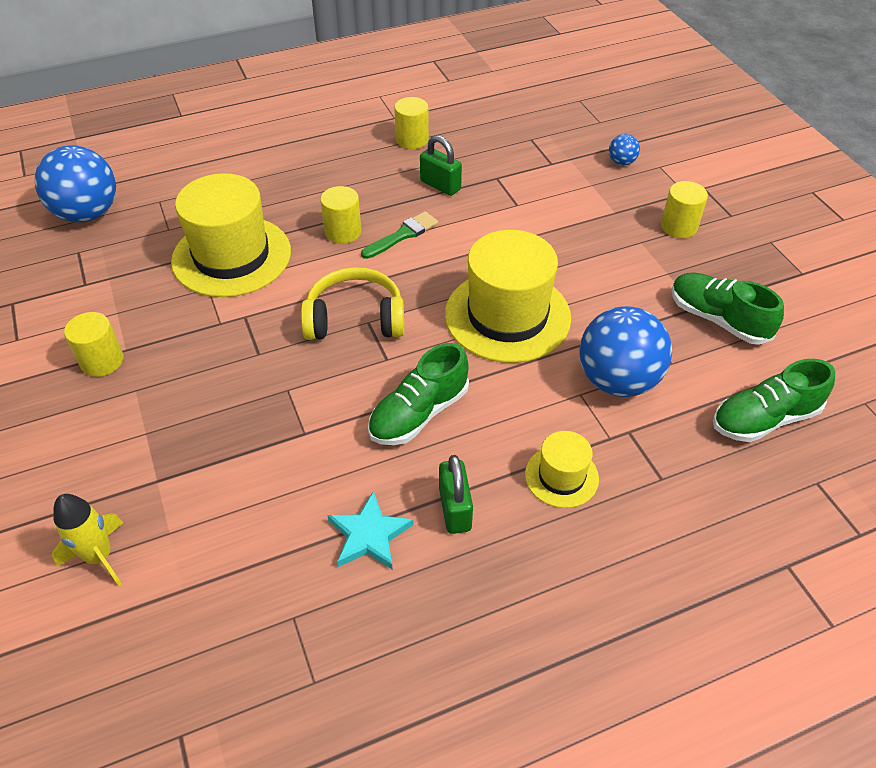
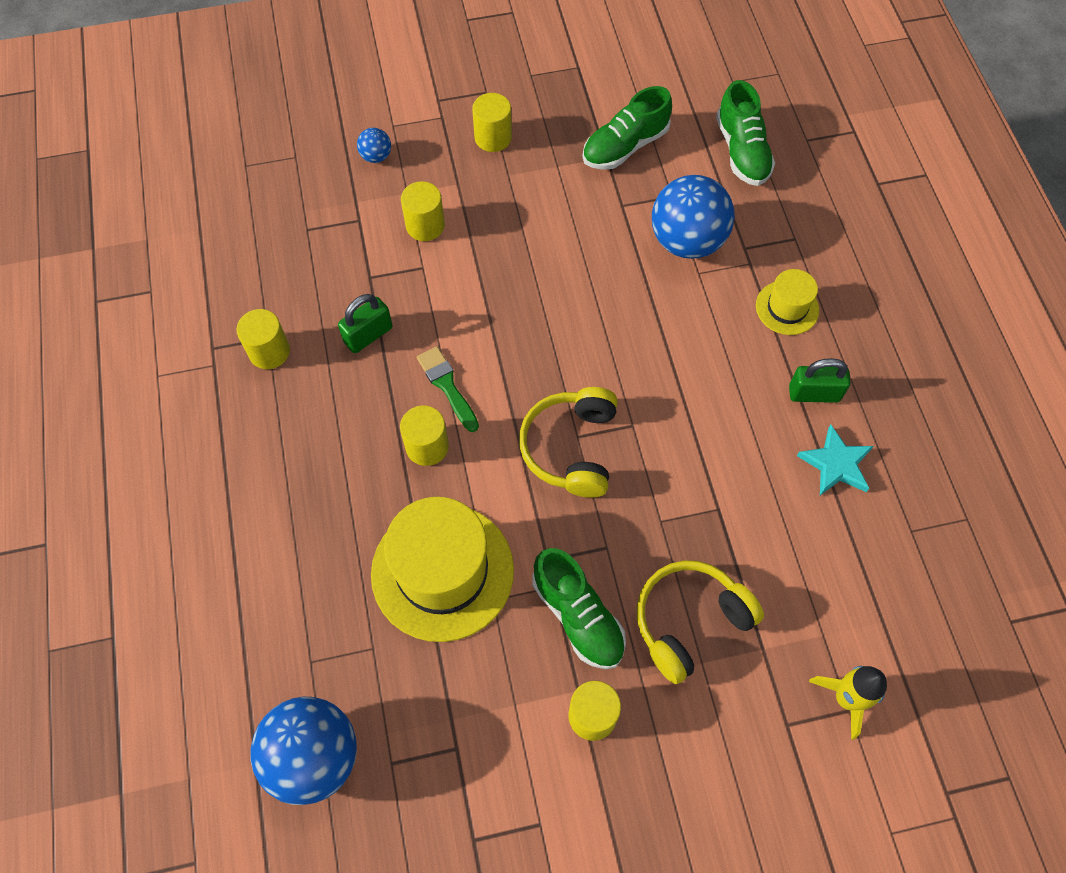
camera: 80 degrees left, 15 degrees up
green shoe [368,343,469,445] -> green shoe moved to [532,548,626,669]
yellow hat [445,230,571,363] -> none
none -> yellow cylinder [401,181,445,241]
none -> yellow headphones [637,560,764,684]

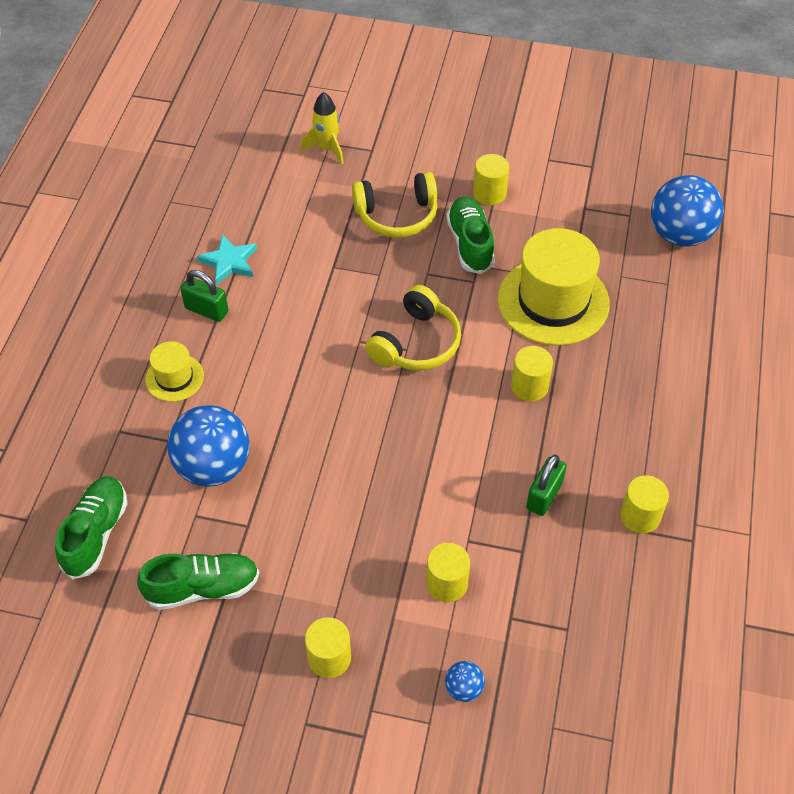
camera: 155 degrees left, 10 degrees down
green padlock [338,294,393,353] -> green padlock turned 45 degrees counterclockwise [526,455,566,516]
green brush [417,346,479,432] -> none

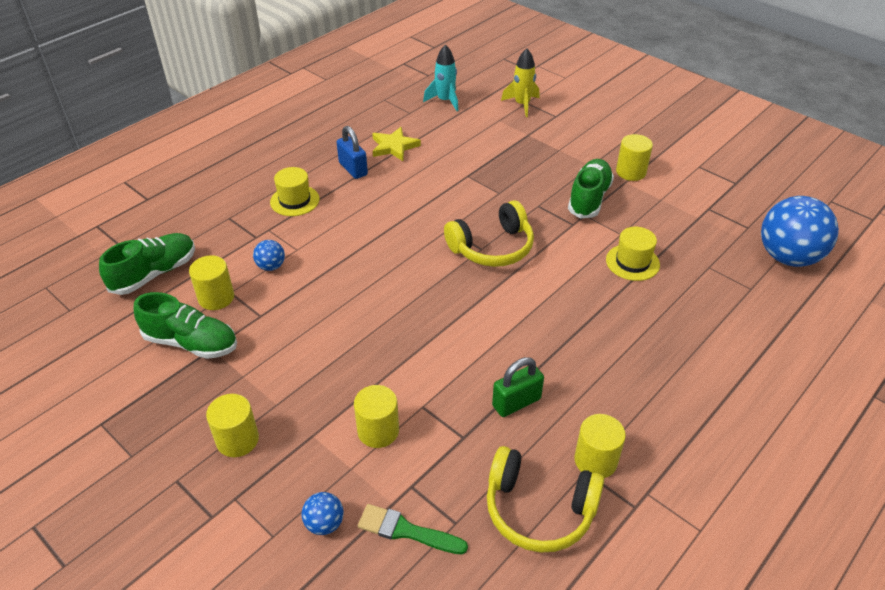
camera: 30 degrees right, 10 degrees down
blue ball [167,405,250,487] -> blue ball [253,240,285,271], size x0.44
green padlock [180,270,228,322] -> blue padlock [337,126,368,179]
turquoise star [197,234,257,285] -> yellow star [372,127,421,161]
yellow headphones [352,172,437,238] -> yellow headphones moved to [487,446,604,553]
yellow hat [498,228,610,346] -> yellow hat [606,227,660,281], size x0.50
yellow cylinder [511,346,553,402] -> yellow cylinder moved to [189,255,234,310]
none -> green brush [358,504,468,554]
none -> turquoise rocket [423,44,458,111]

